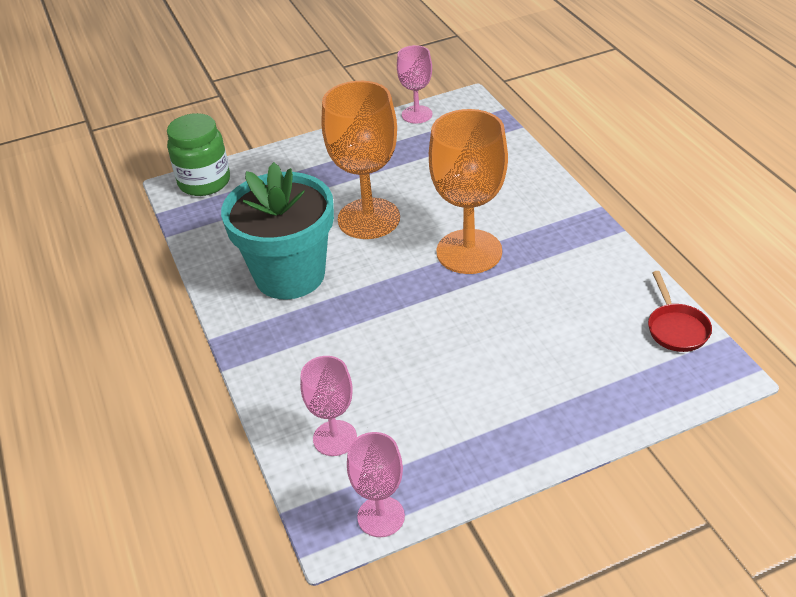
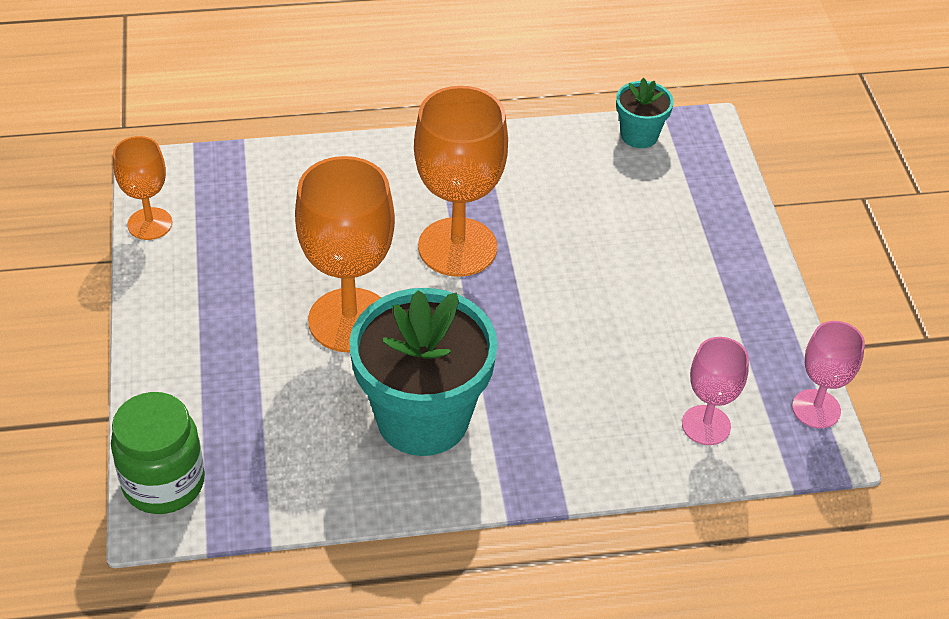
camera: 80 degrees left, 5 degrees up
pink goblet [397,45,432,124] -> orange goblet [113,136,172,240]
red pan [648,271,712,352] -> turquoise flower pot [616,78,674,148]

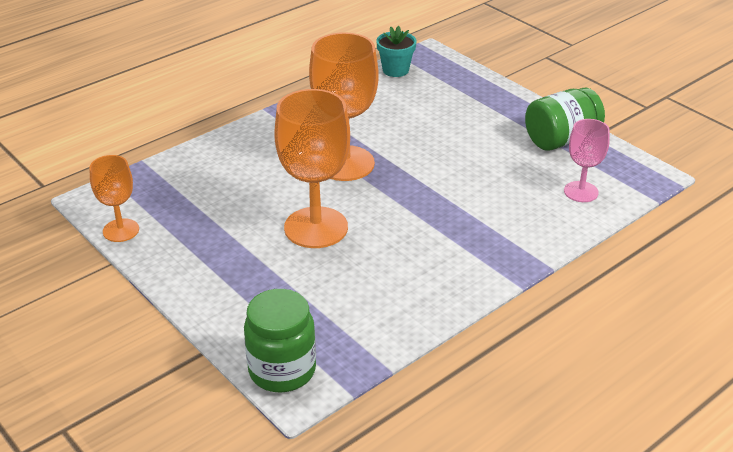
camera: 30 degrees left, 10 degrees down
turquoise flower pot [349,288,498,456] -> none
pink goblet [792,321,865,428] -> none
none -> green jar [525,88,605,151]

